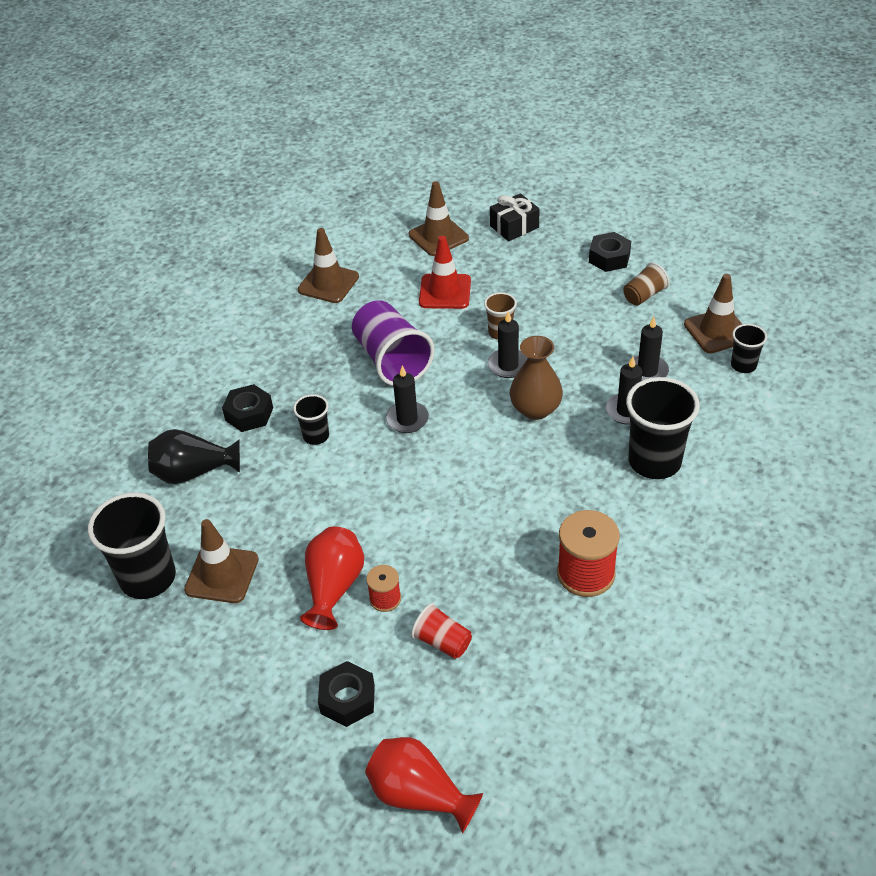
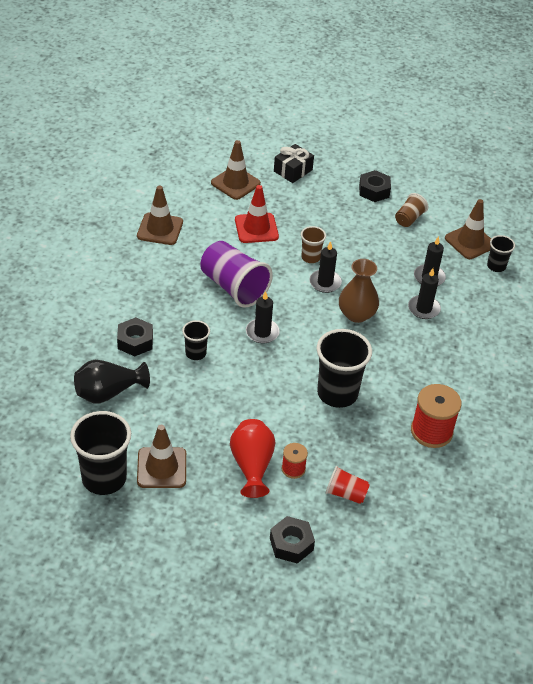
camera: 20 degrees left, 0 degrees up
red vase [365,737,483,833] -> none
black cup [626,377,700,479] -> black cup moved to [317,329,372,408]

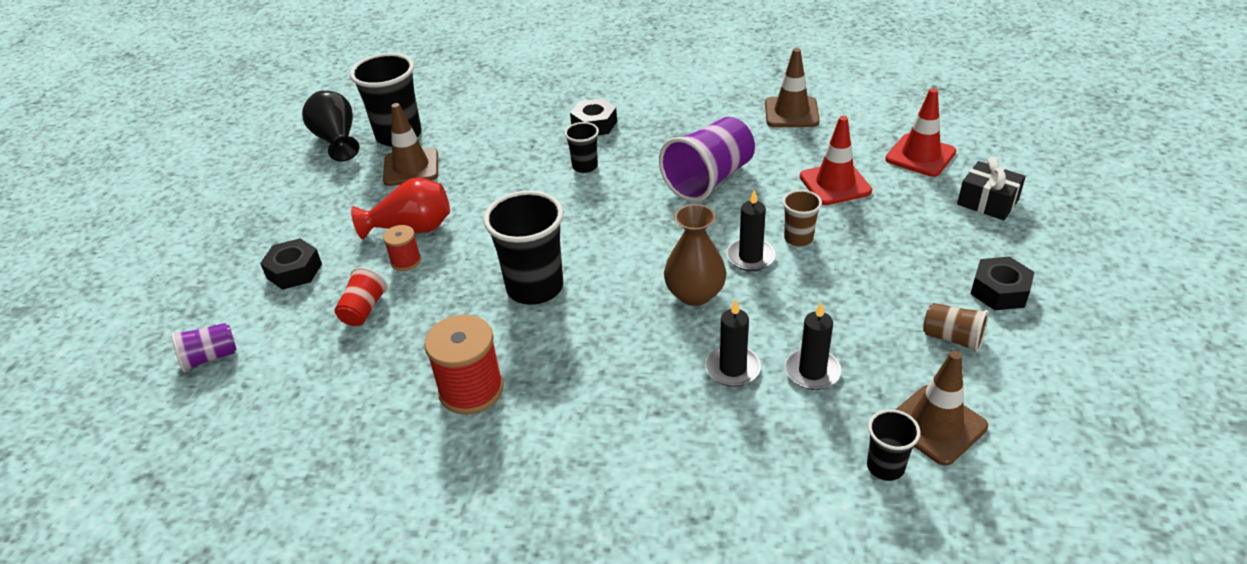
camera: 90 degrees right, 5 degrees down
black vase [74,360,150,403] -> black vase moved to [302,91,359,162]
brown traffic cone [211,140,261,200] -> red traffic cone [886,88,956,177]
black candle [246,291,280,344] -> none
none -> purple cup [171,323,237,372]

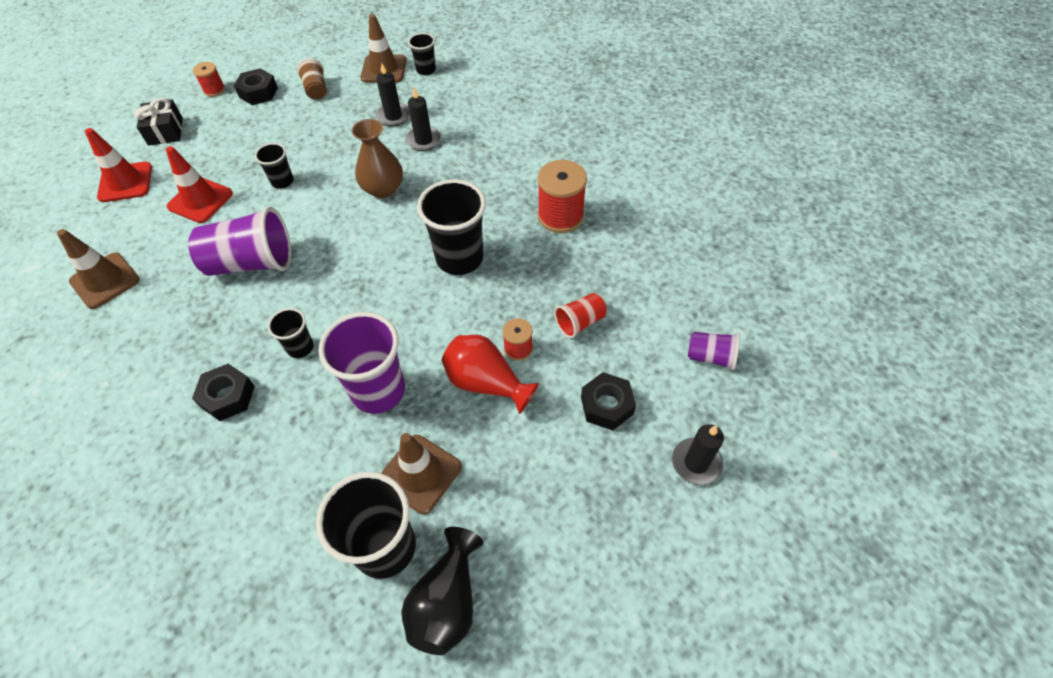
camera: 140 degrees left, 15 degrees up
black candle [726,189,776,271] -> black candle moved to [672,424,724,485]
brown cup [782,190,822,246] -> black cup [255,143,294,188]
none -> red spool [193,62,225,97]
none -> purple cup [318,312,405,414]

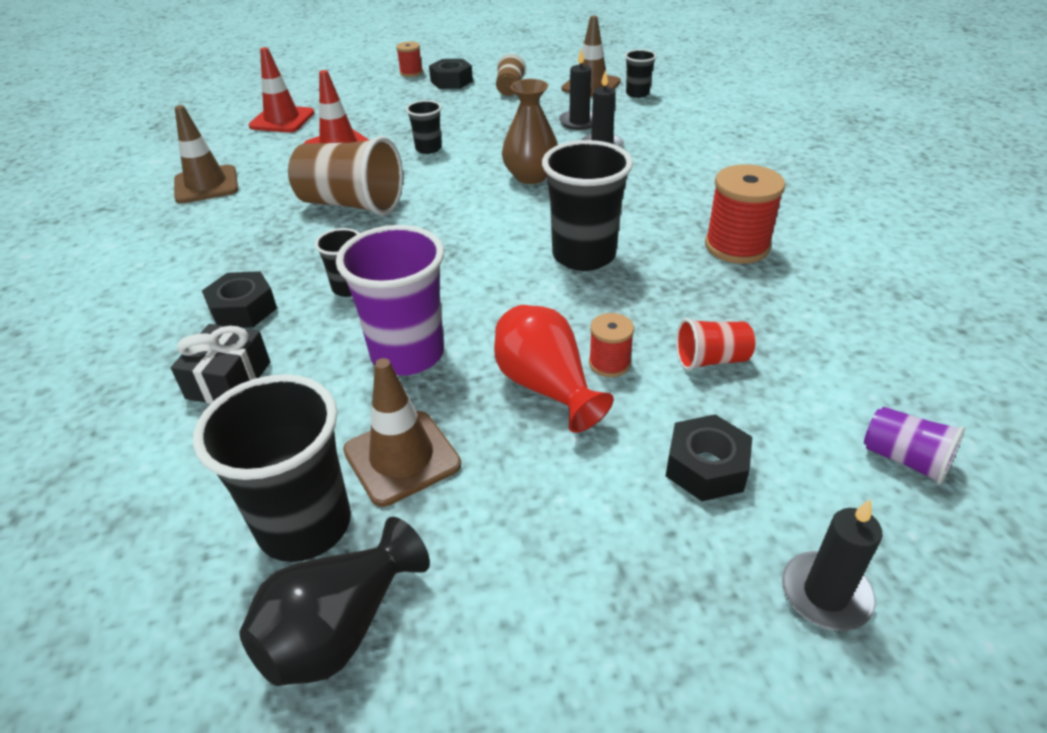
camera: 25 degrees right, 15 degrees down
black gift [134,98,183,146] -> black gift moved to [171,324,270,404]
purple cup [188,207,291,276] -> brown cup [288,136,403,216]

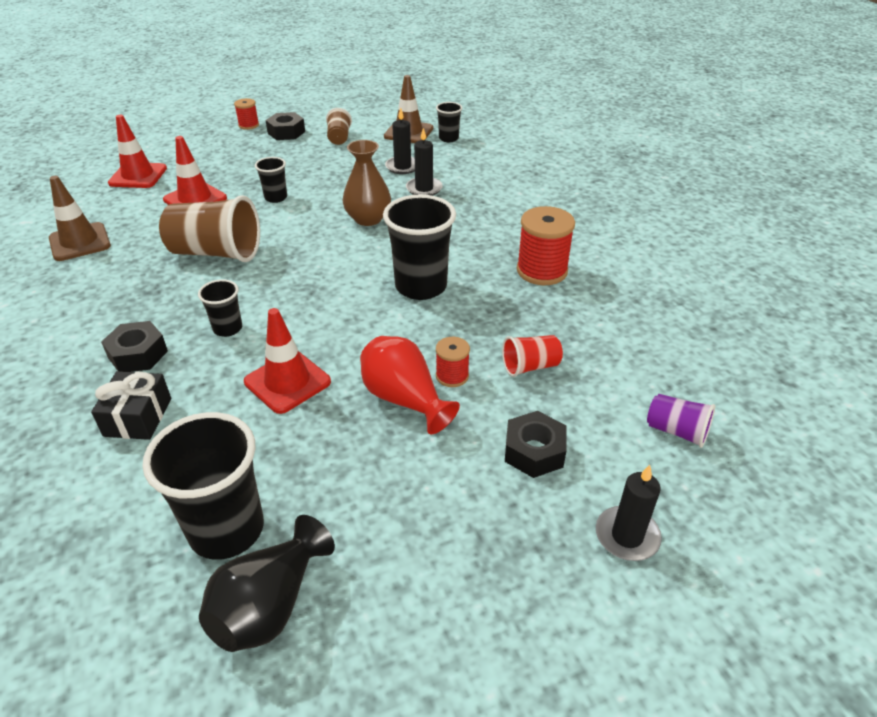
camera: 10 degrees left, 0 degrees up
purple cup [336,225,444,375] -> red traffic cone [244,308,331,414]
brown traffic cone [343,358,461,507] -> none

